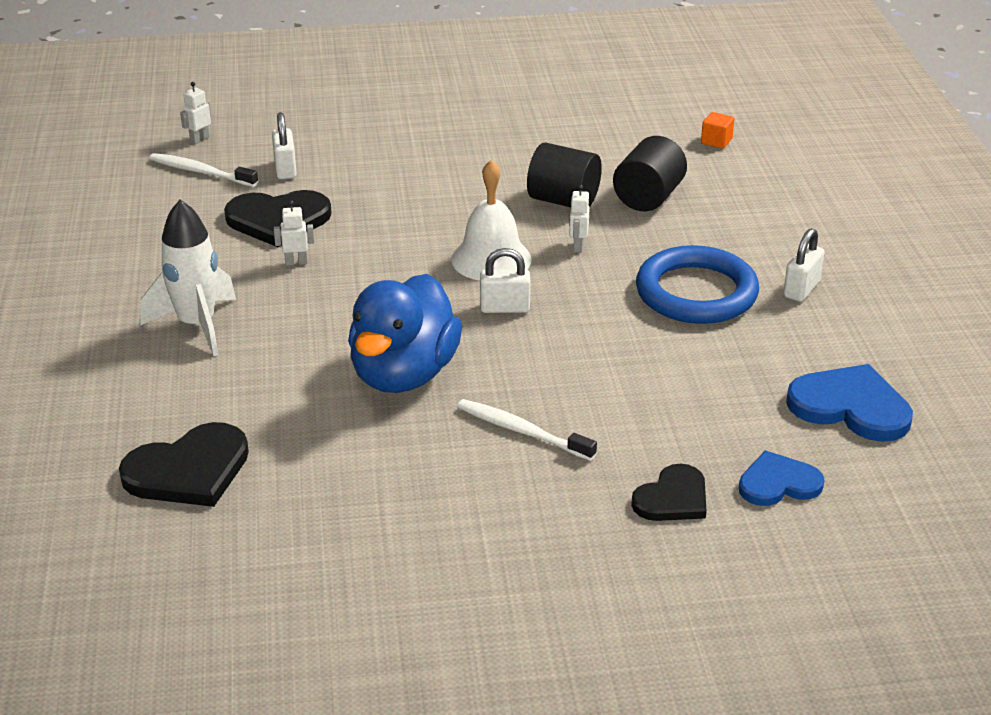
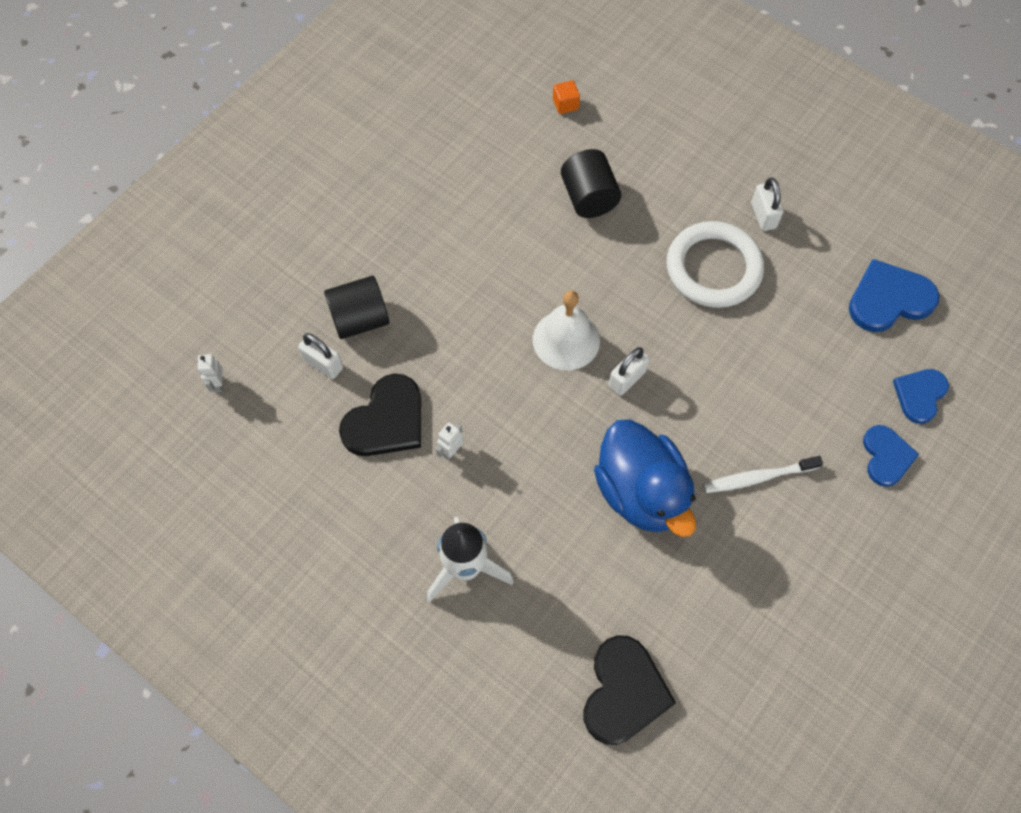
camera: 45 degrees left, 30 degrees up
white toothbrush [149,153,258,187] -> none
black cylinder [527,143,602,207] -> black cylinder moved to [324,276,389,339]
white robot [569,185,590,252] -> none
black heart [631,463,706,521] -> blue heart [863,425,919,487]
blue ring [636,245,759,324] -> white ring [667,221,764,308]

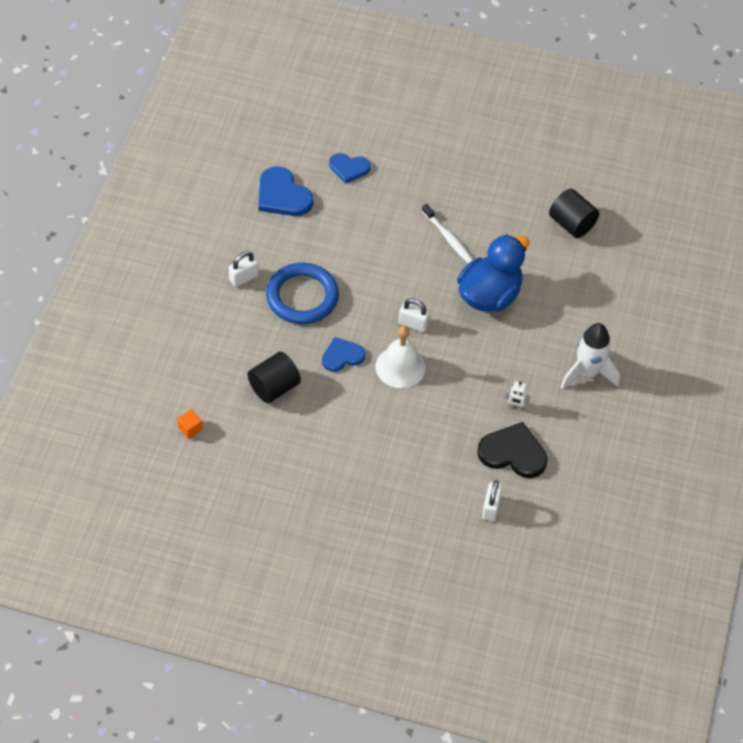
camera: 115 degrees left, 10 degrees down
white robot [198,354,222,393] -> none
black cylinder [324,276,389,339] -> black cylinder moved to [549,189,599,238]
black heart [584,635,676,745] -> none
white ring [667,221,764,308] -> blue ring [266,263,339,324]
blue heart [863,425,919,487] -> blue heart moved to [322,337,365,372]

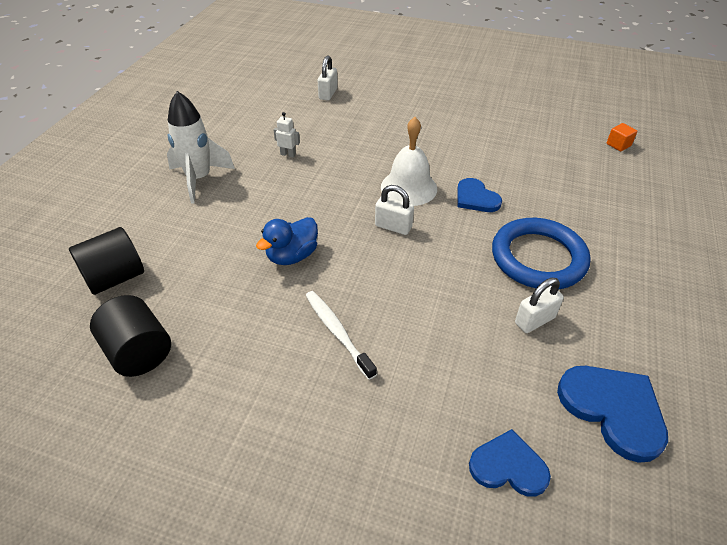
camera: 175 degrees left, 10 degrees down
white padlock [229,251,259,287] -> white padlock moved to [515,278,564,333]
black cylinder [248,352,301,403] -> black cylinder moved to [69,227,144,295]
blue heart [322,337,365,372] -> blue heart turned 75 degrees clockwise [457,178,502,212]
blue duck [457,234,529,312] -> blue duck [256,217,318,265], size x0.58
black heart [477,422,548,478] -> none

